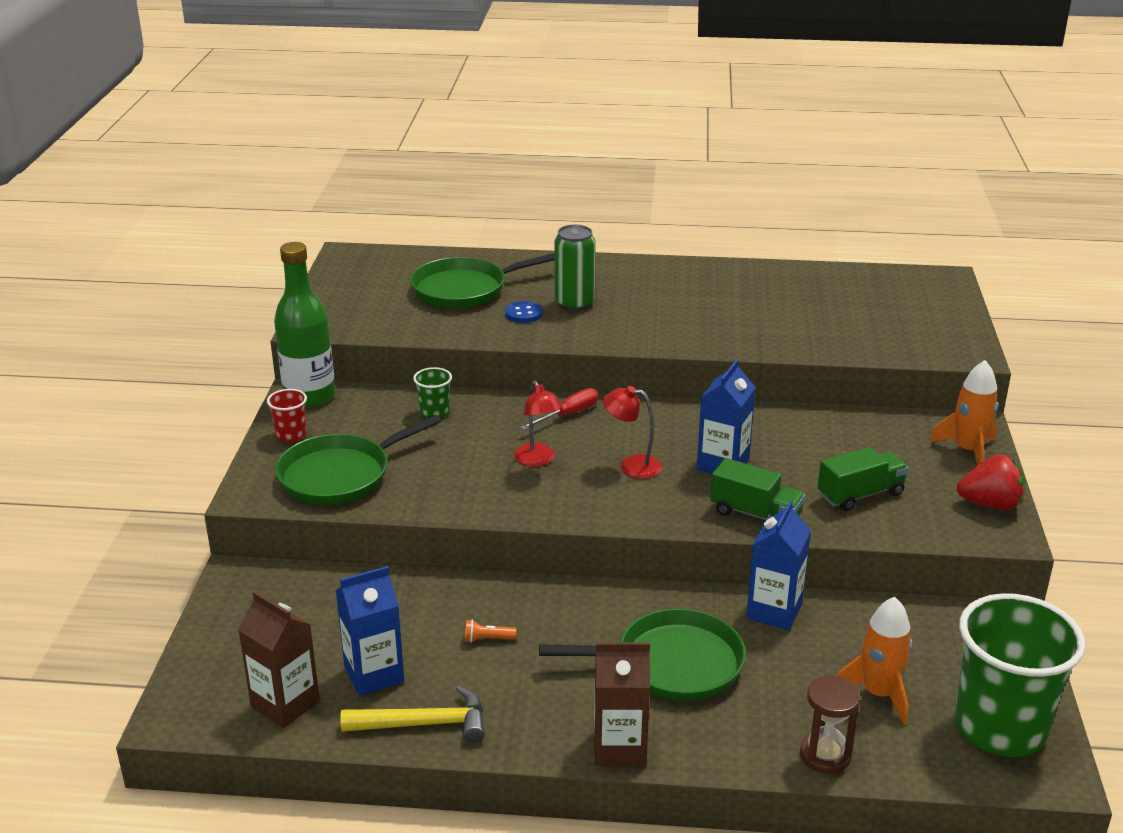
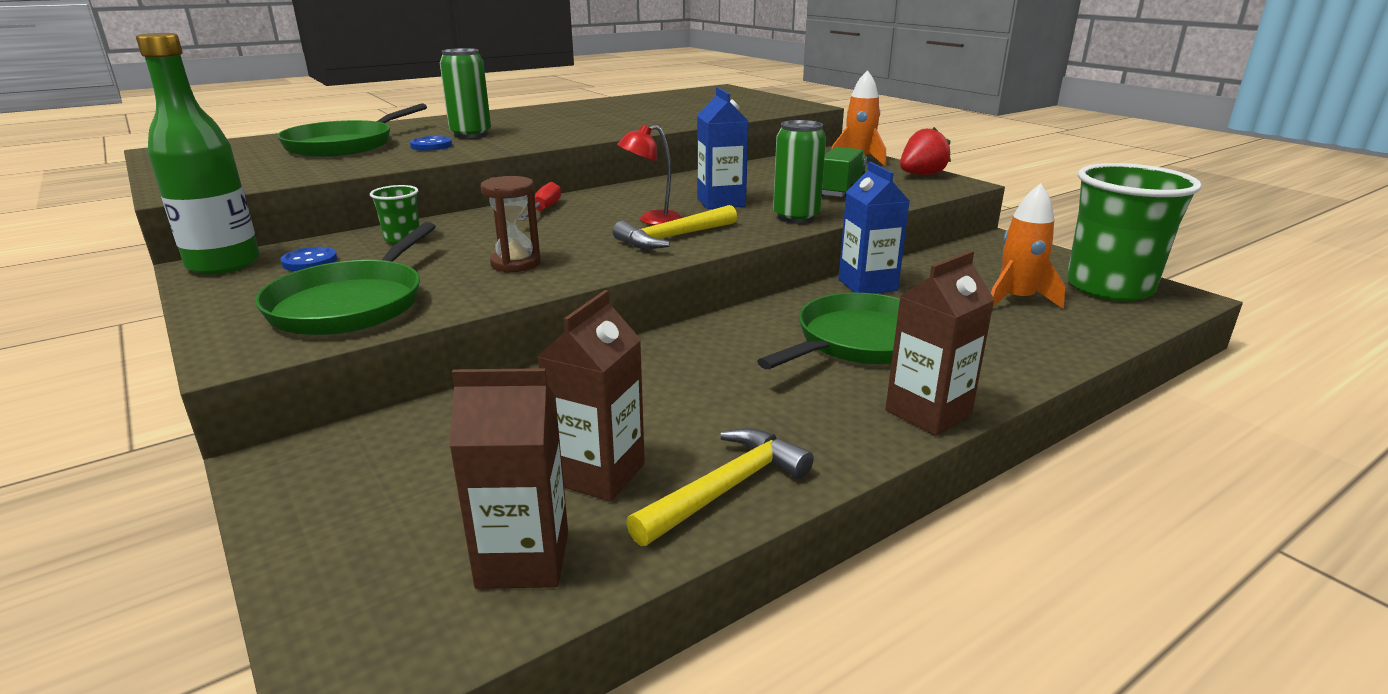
camera: 40 degrees left, 5 degrees down
red cup [267,389,307,442] -> none
blue carton [336,566,404,696] -> brown carton [537,290,645,502]
orange flashlight [465,620,516,643] -> none
red lamp [514,380,563,466] -> none
green truck [710,458,805,520] -> green can [773,120,826,223]
brown hourglass [800,675,861,774] -> brown hourglass moved to [481,176,541,273]
none -> blue button [280,247,337,271]
none -> yellow hammer [613,205,737,249]

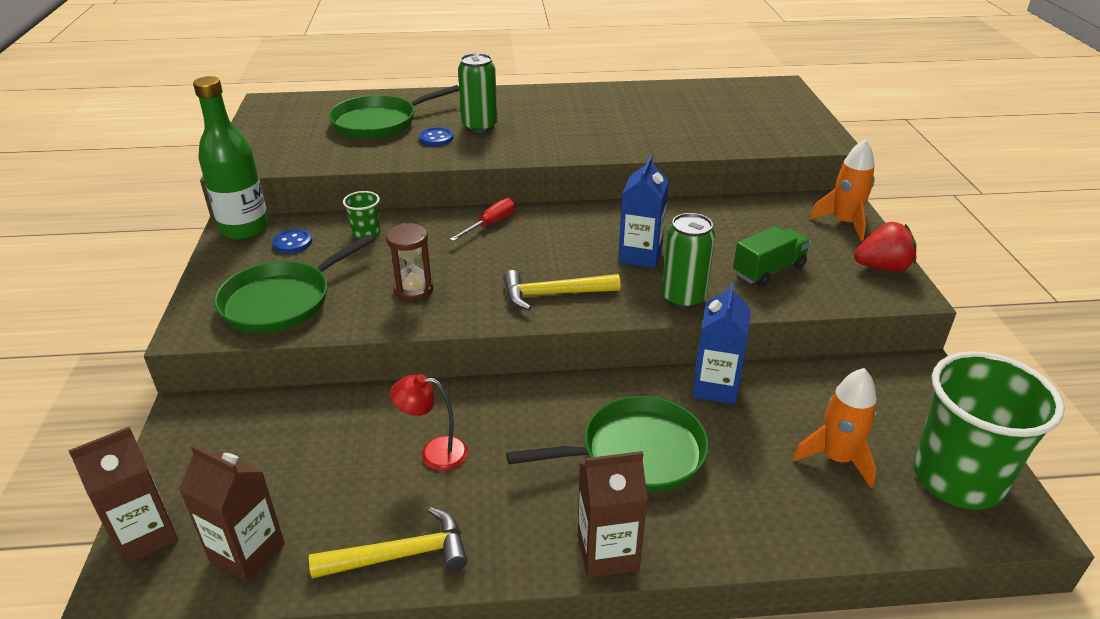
camera: 30 degrees right, 10 degrees up
brown carton [537,290,645,502] -> brown carton moved to [68,427,178,565]
red lamp [617,125,682,225] -> red lamp moved to [390,374,468,471]

